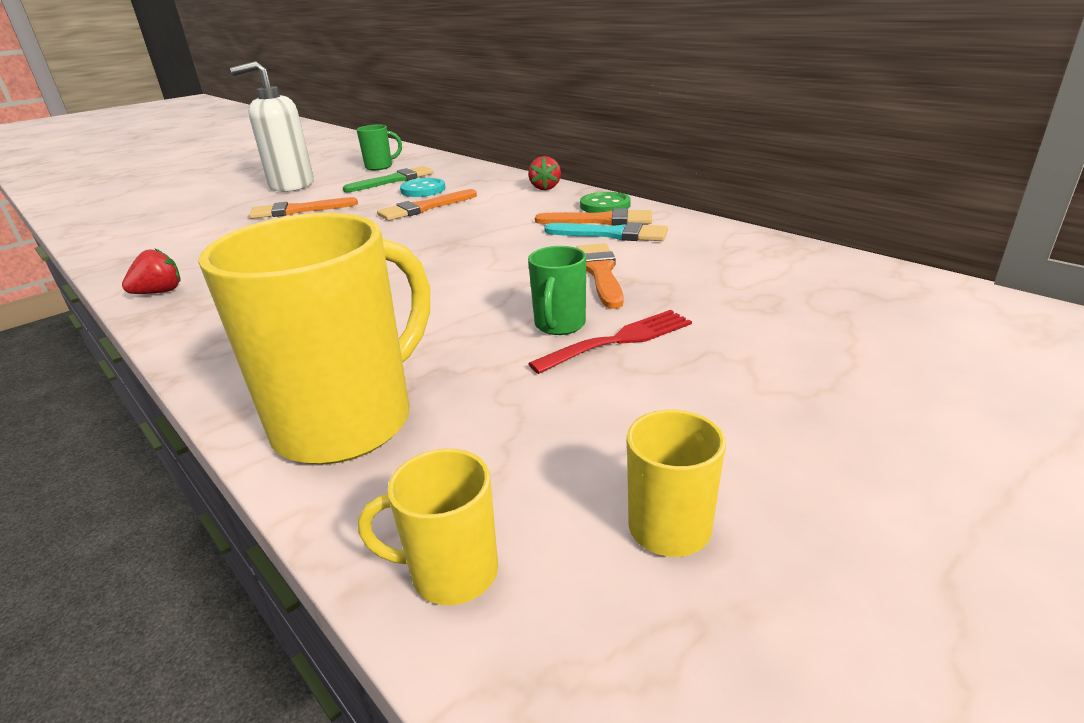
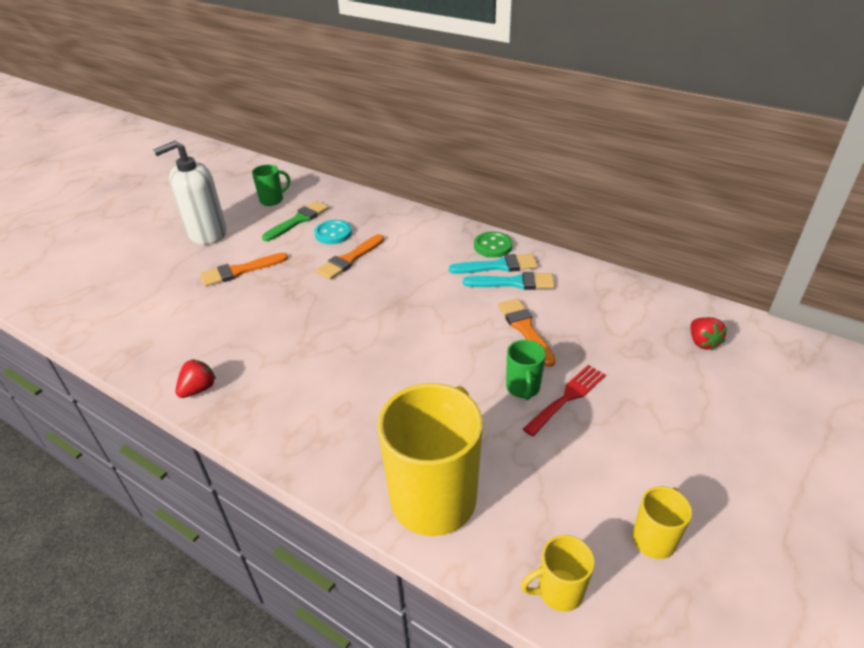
camera: 15 degrees left, 10 degrees up
red strawberry [528,156,561,190] -> red strawberry moved to [691,317,727,350]
orange brush [535,208,652,226] -> turquoise brush [449,254,538,274]

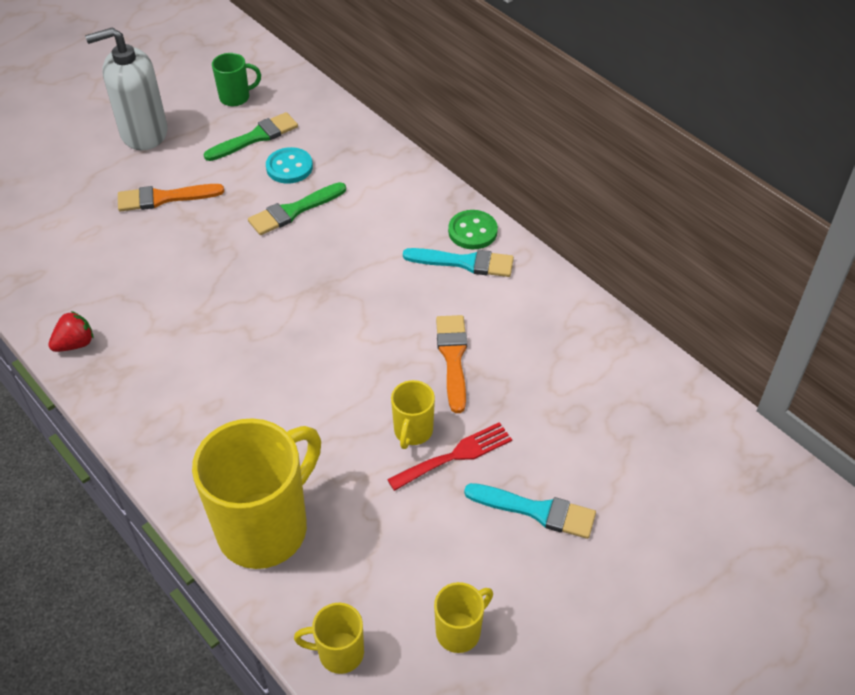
camera: 15 degrees right, 10 degrees up
orange brush [316,234,384,280] -> green brush [248,182,346,235]
turquoise brush [463,272,555,290] -> turquoise brush moved to [464,483,596,539]
green mug [506,340,546,400] -> yellow mug [391,380,435,449]
red strawberry [691,317,727,350] -> none

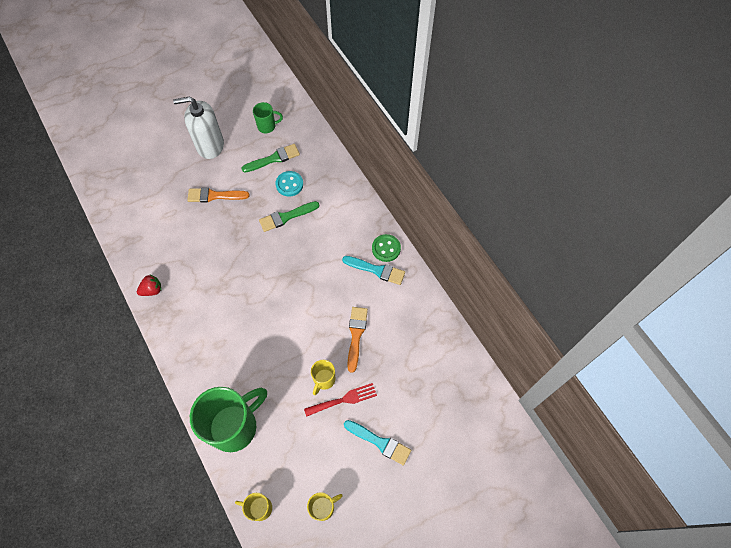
camera: 10 degrees right, 15 degrees up
yellow mug [192,418,321,569] -> green mug [190,387,267,452]

